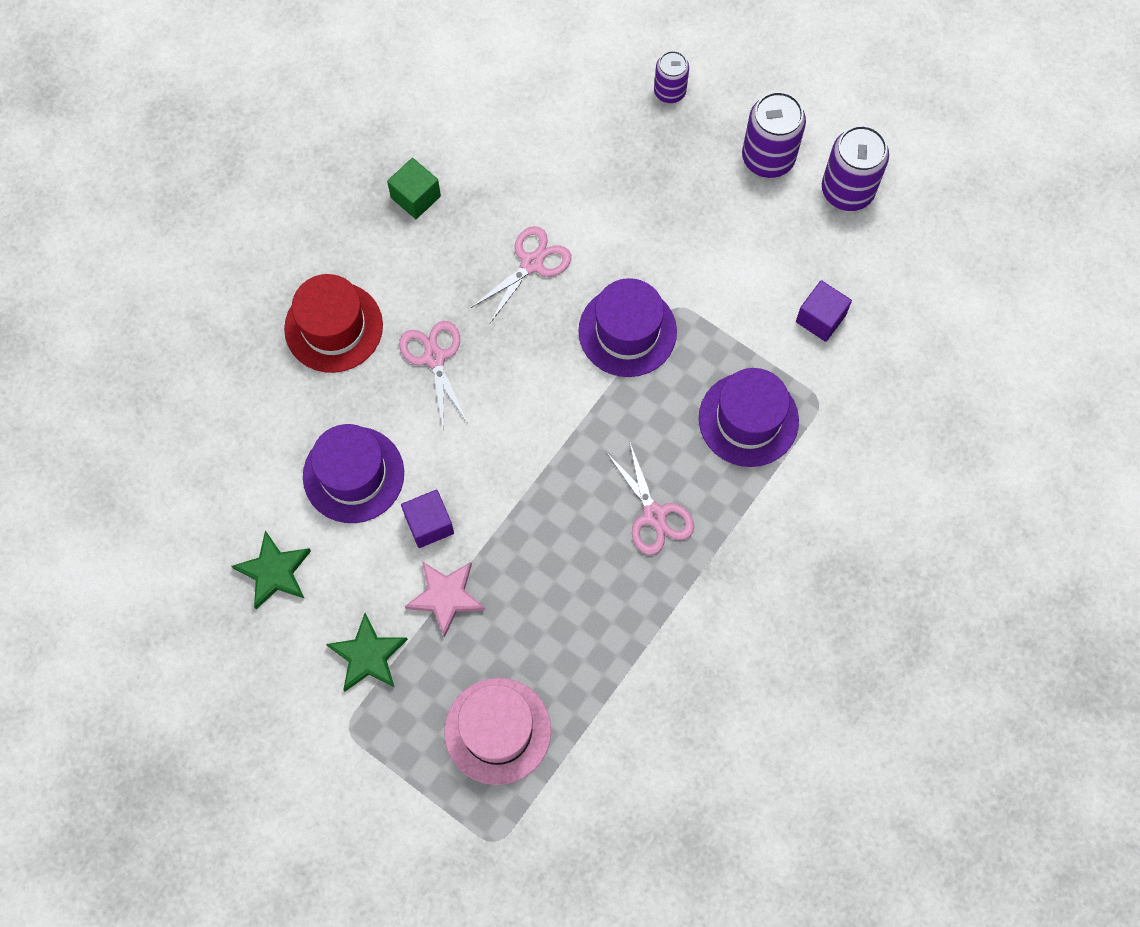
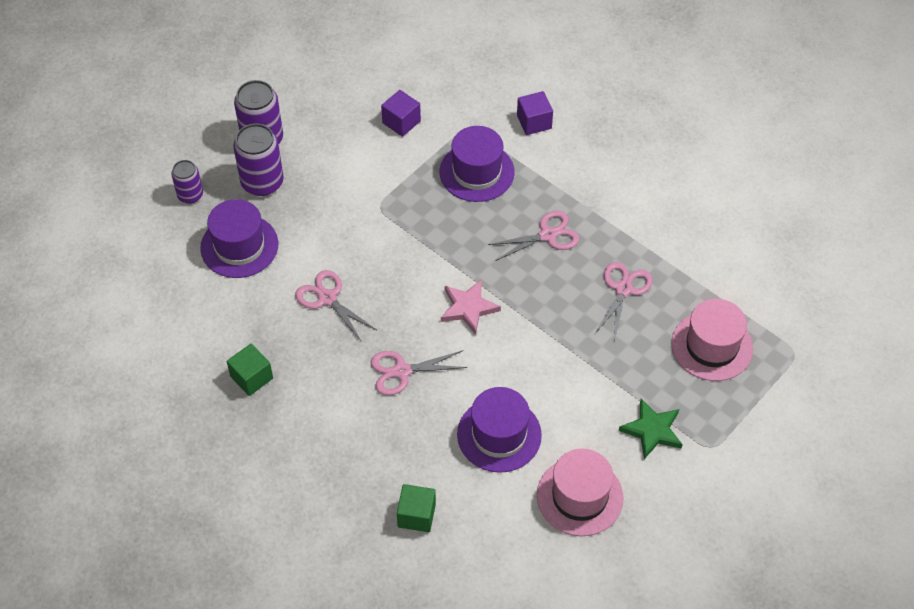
camera: 85 degrees left, 15 degrees down
green star [231,530,311,609] -> pink hat [537,448,623,536]
red hat [284,274,383,373] -> none
purple cube [401,489,454,548] -> purple cube moved to [517,91,553,135]
pink star [405,561,485,638] -> pink star moved to [441,279,501,335]
purple hat [578,278,677,377] -> purple hat moved to [200,199,278,278]
purple can [822,125,889,211] -> purple can moved to [233,124,284,196]
none -> green cube [397,484,436,532]
none -> pink scissors [595,262,653,341]

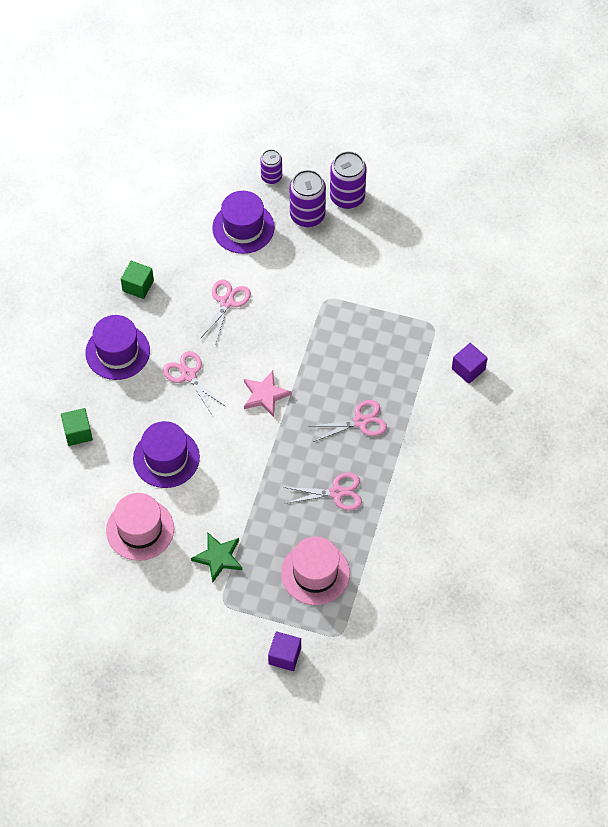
camera: 65 degrees right, 5 degrees up
purple cube [381,90,421,137] -> purple cube moved to [268,631,301,671]
purple hat [440,126,515,202] -> purple hat moved to [85,315,150,380]
pink scissors [488,211,579,261] -> pink scissors turned 60 degrees counterclockwise [309,400,387,442]

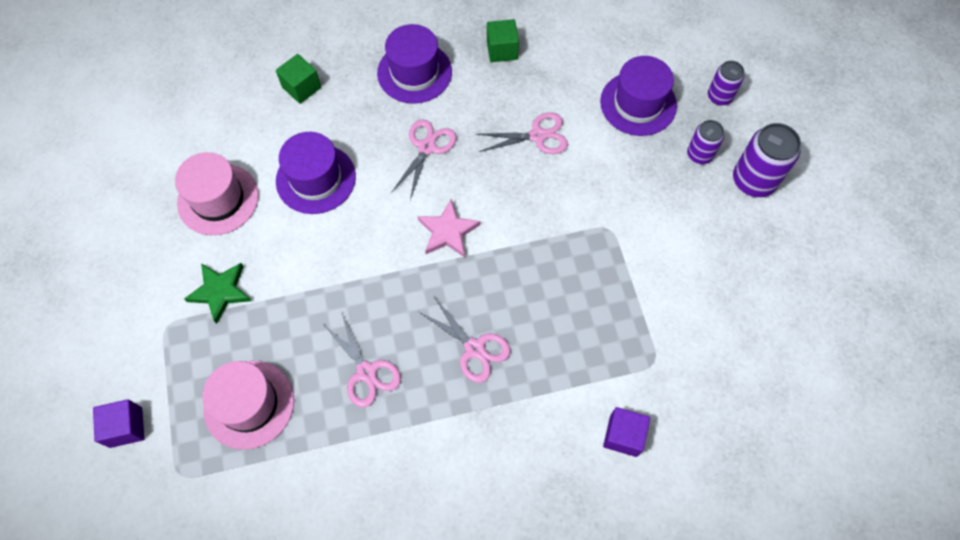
camera: 60 degrees right, 5 degrees up
purple can [290,170,326,227] -> purple can [687,120,724,164], size x0.61

